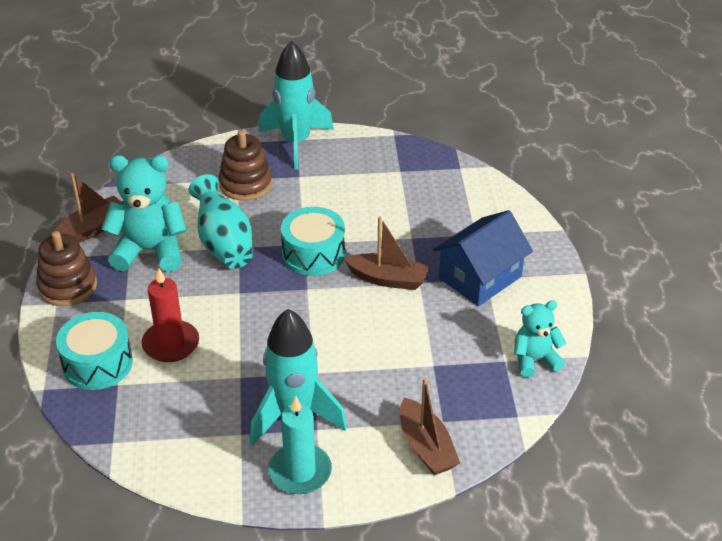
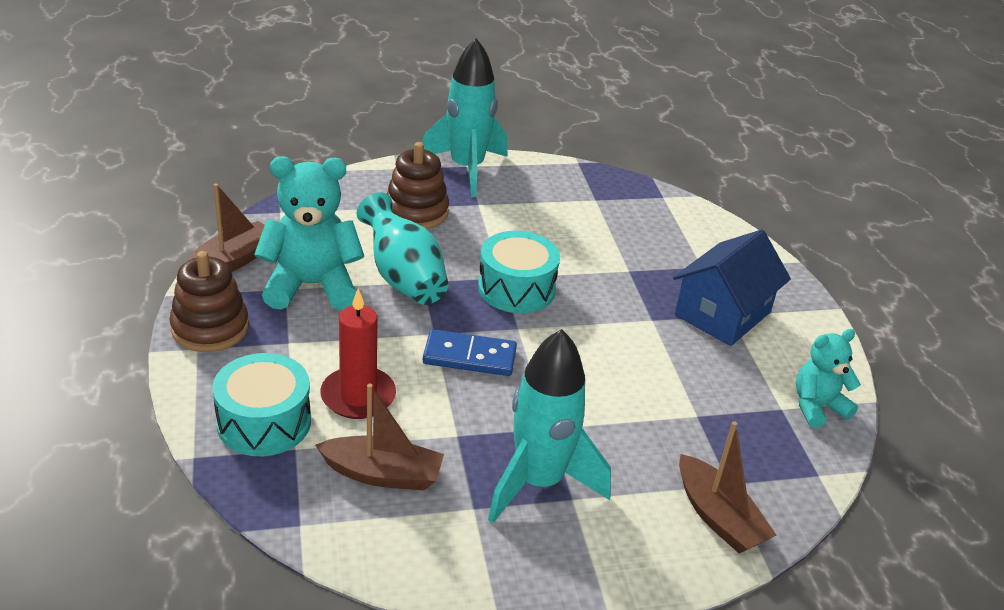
camera: 10 degrees left, 5 degrees down
turquoise candle [268,397,332,494] -> none
brown boat [343,217,429,290] -> brown boat moved to [316,384,444,491]
none -> blue domino [423,329,517,376]

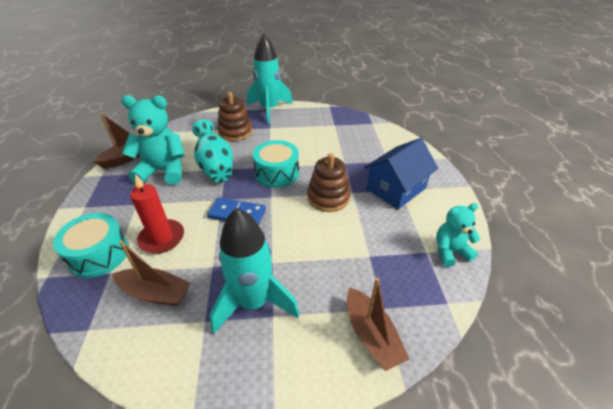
camera: 10 degrees right, 5 degrees up
brown stacking toy [169,251,249,352] -> brown stacking toy moved to [307,153,351,212]

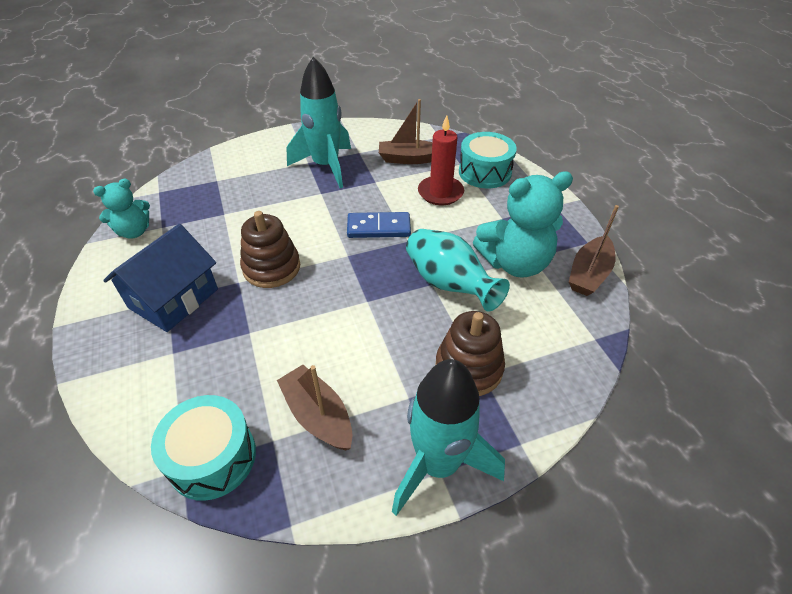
camera: 165 degrees right, 5 degrees up
turquoise drum [253,140,299,188] -> turquoise drum moved to [151,395,256,501]
brown boat [347,278,410,371] -> brown boat moved to [277,365,353,451]

